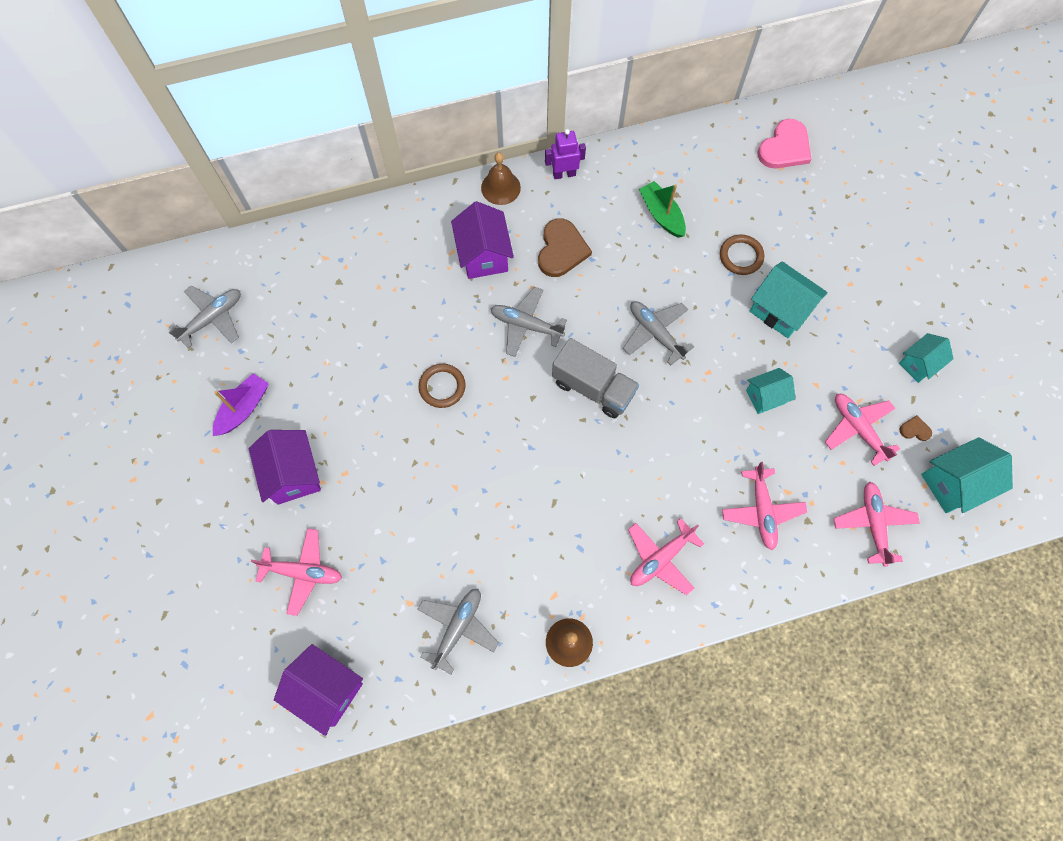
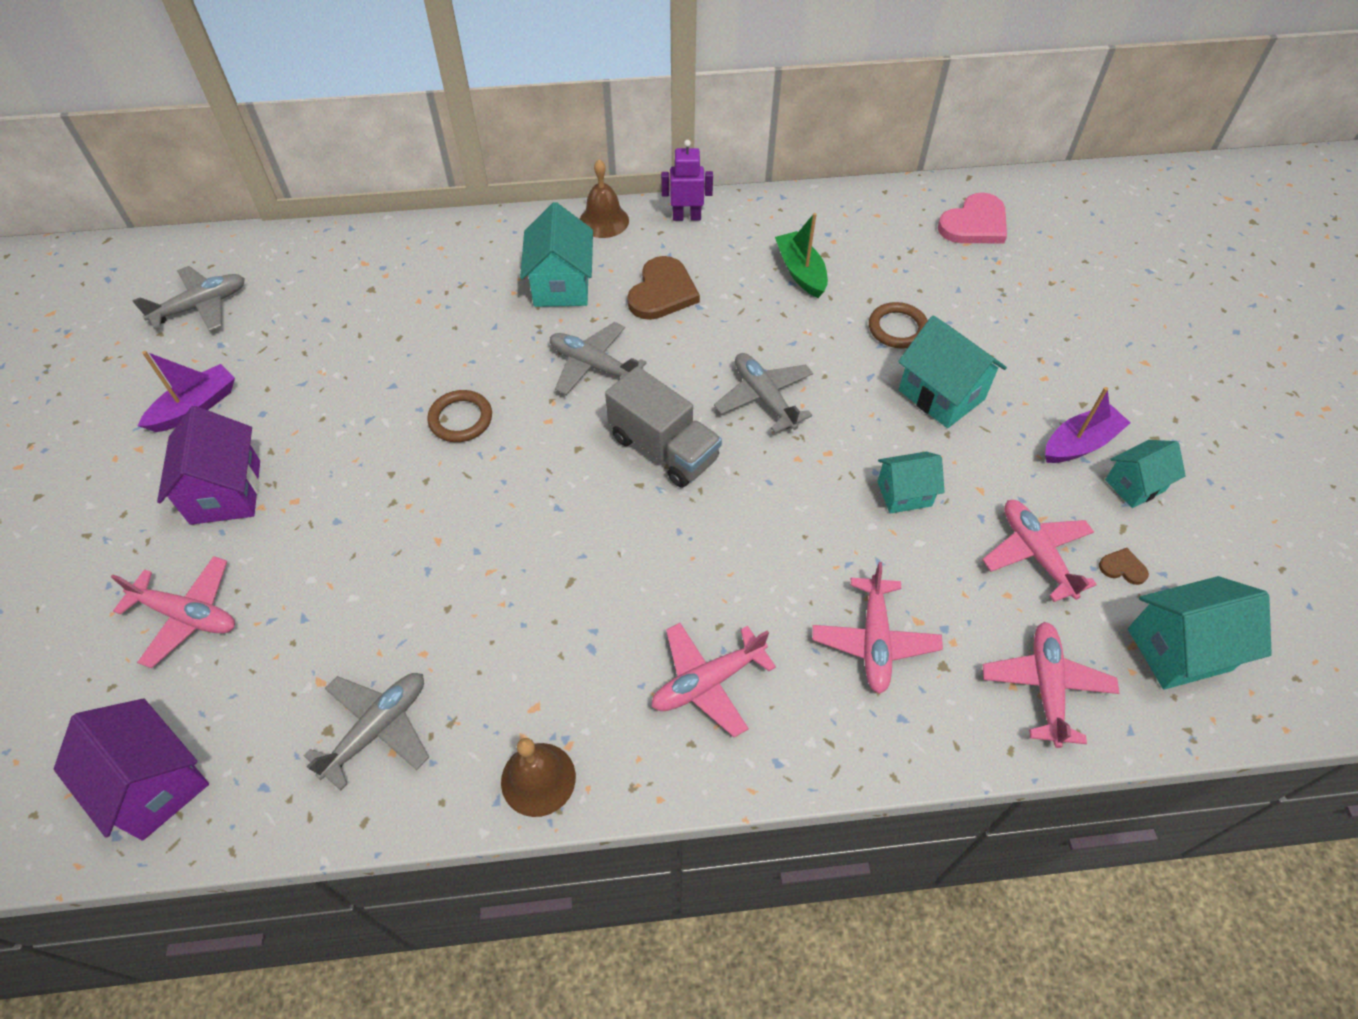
camera: 10 degrees right, 15 degrees down
purple house [451,201,514,279] -> turquoise house [520,202,593,307]
none -> purple boat [1045,387,1131,463]

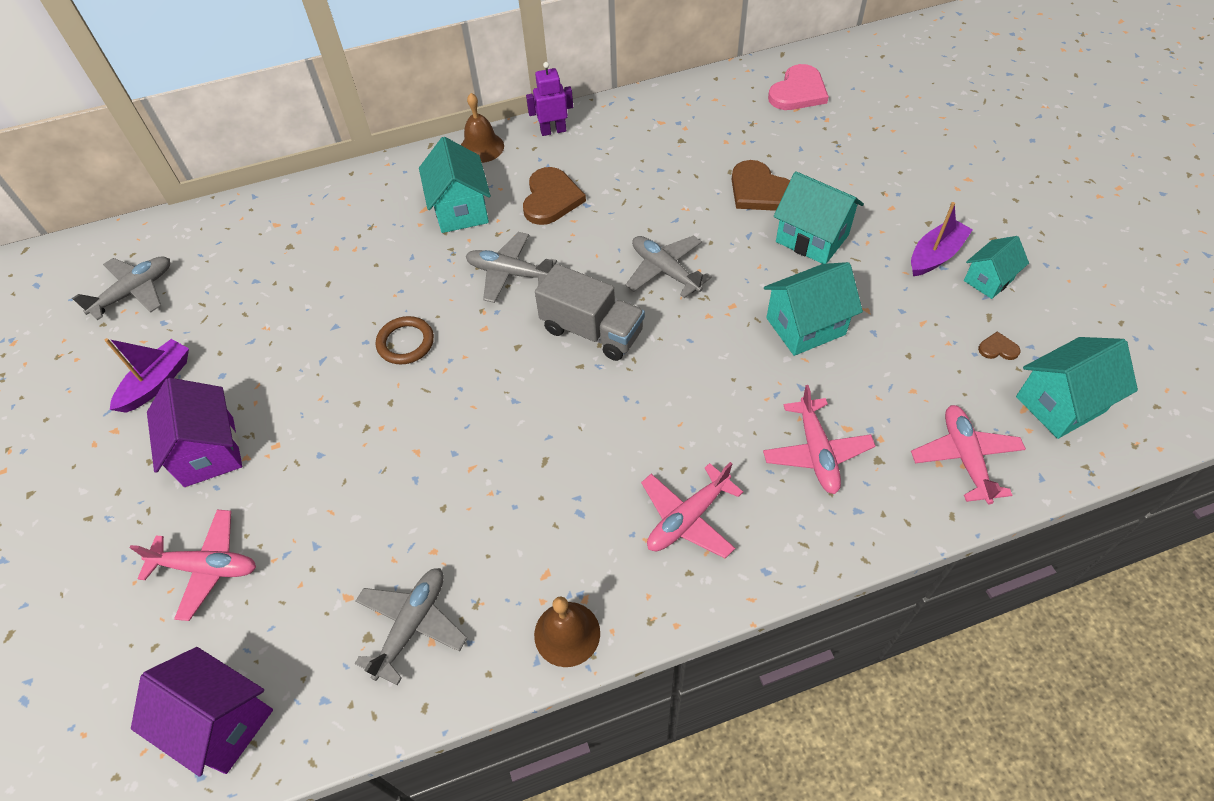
camera: 10 degrees left, 0 degrees up
green boat [775,213,828,298] -> none
brown ring [869,302,928,348] -> brown heart [732,160,790,211]
turquoise house [877,452,945,514] -> turquoise house [764,262,863,356], size x1.56
pink plane [982,500,1097,602] -> none

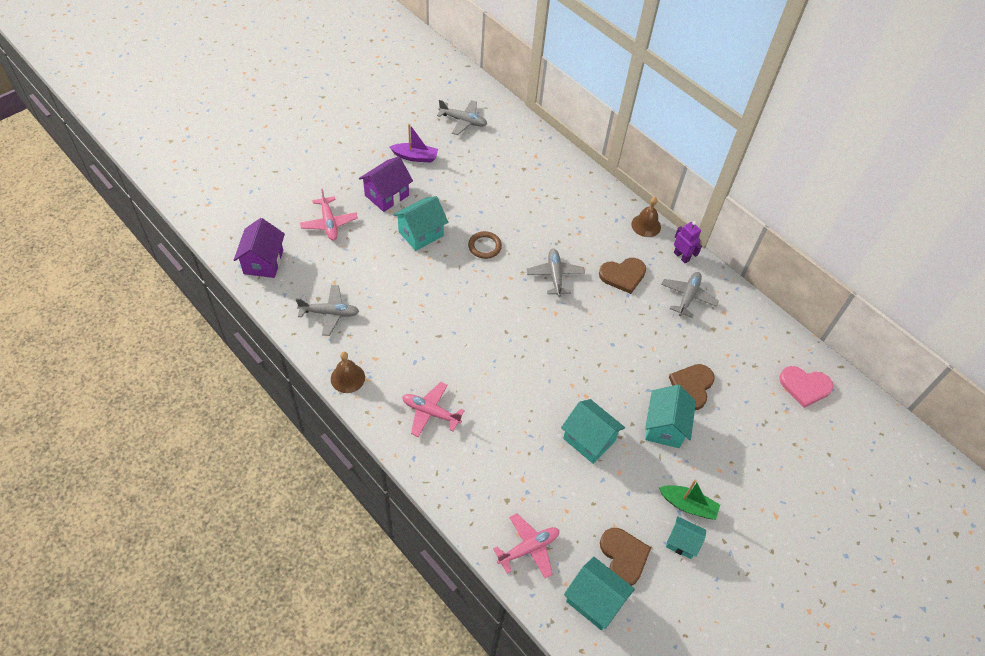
camera: 60 degrees right, 0 degrees up
turquoise house [419,137,491,233] -> turquoise house moved to [393,196,448,251]
grey truck [535,264,645,361] -> none
grey plane [626,235,712,298] -> grey plane moved to [661,272,719,318]
pink plane [763,385,875,494] -> none
purple boat [911,202,973,276] -> green boat [659,479,720,520]
brown heart [978,332,1020,360] -> brown heart [600,528,651,586], size x2.19

